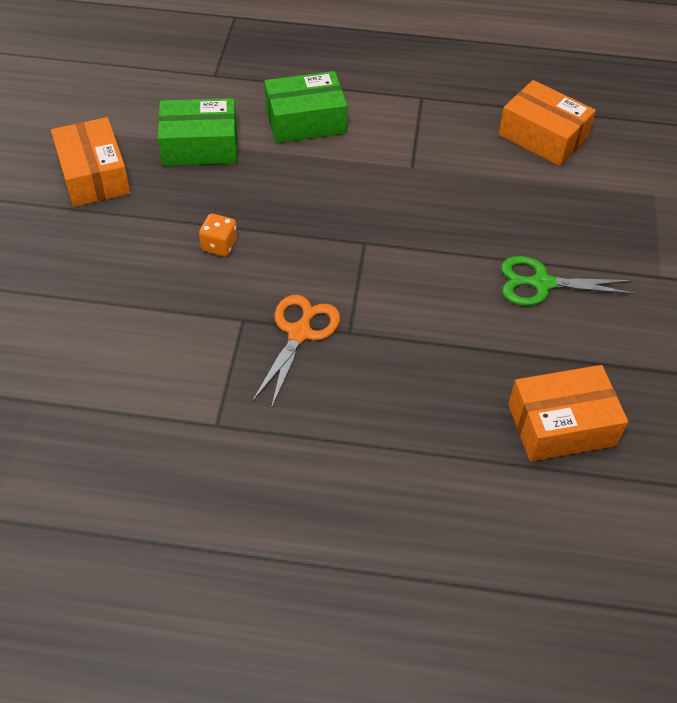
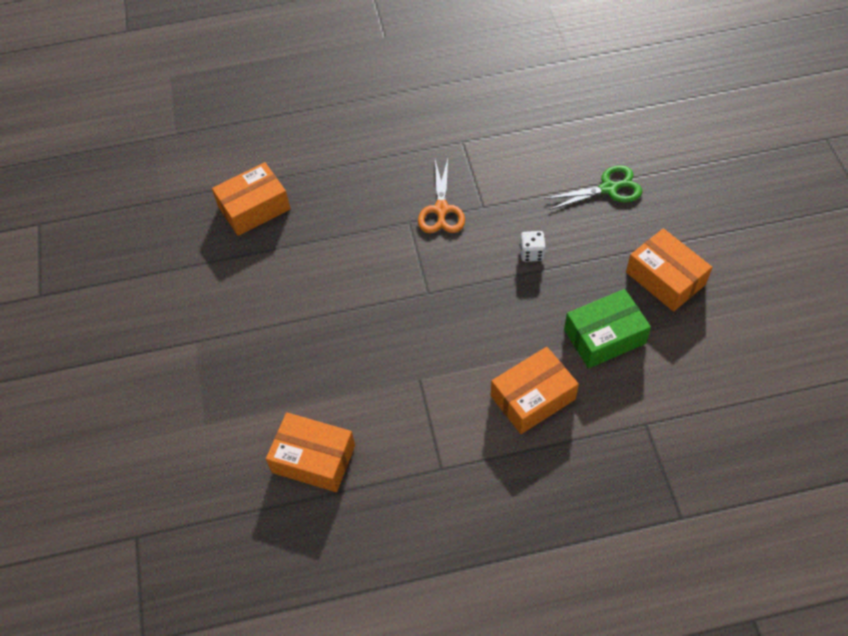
camera: 165 degrees right, 5 degrees up
orange dice [199,213,237,257] -> white dice [520,231,546,262]
green box [264,71,347,143] -> orange box [491,347,579,434]
green scissors [501,256,636,306] -> green scissors moved to [544,165,642,210]

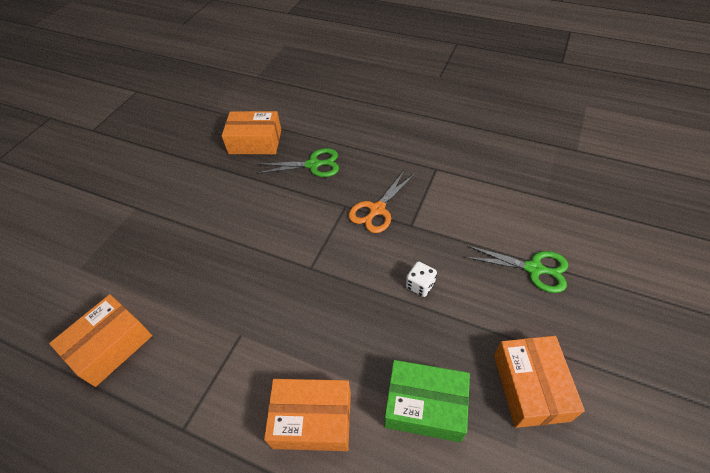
camera: 35 degrees right, 5 degrees down
orange box [266,412,355,492] -> orange box turned 75 degrees clockwise [49,294,152,387]
none -> green scissors [257,148,339,177]

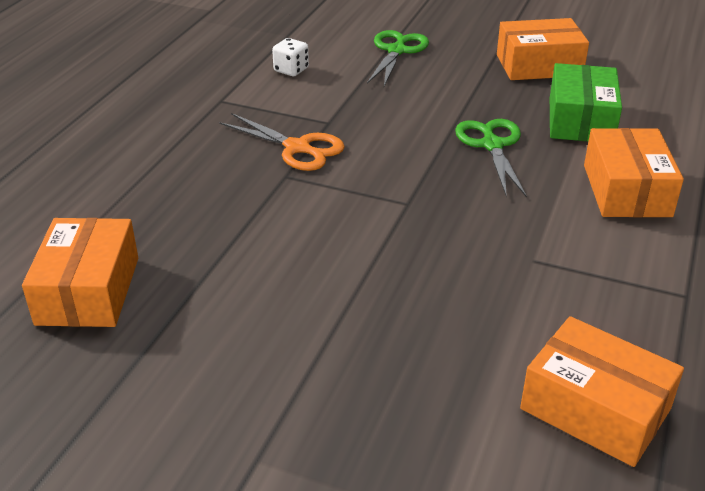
camera: 95 degrees left, 15 degrees down
green scissors [257,148,339,177] -> green scissors moved to [455,119,527,198]
white dice [406,261,437,297] -> white dice moved to [272,38,309,76]

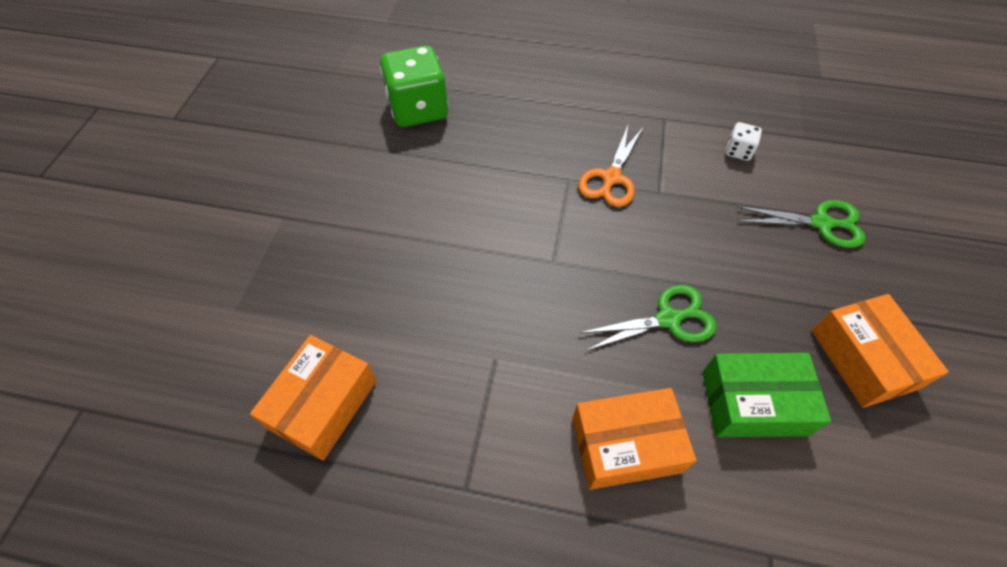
camera: 80 degrees right, 20 degrees up
orange box [22,218,138,327] -> green dice [380,45,448,127]

